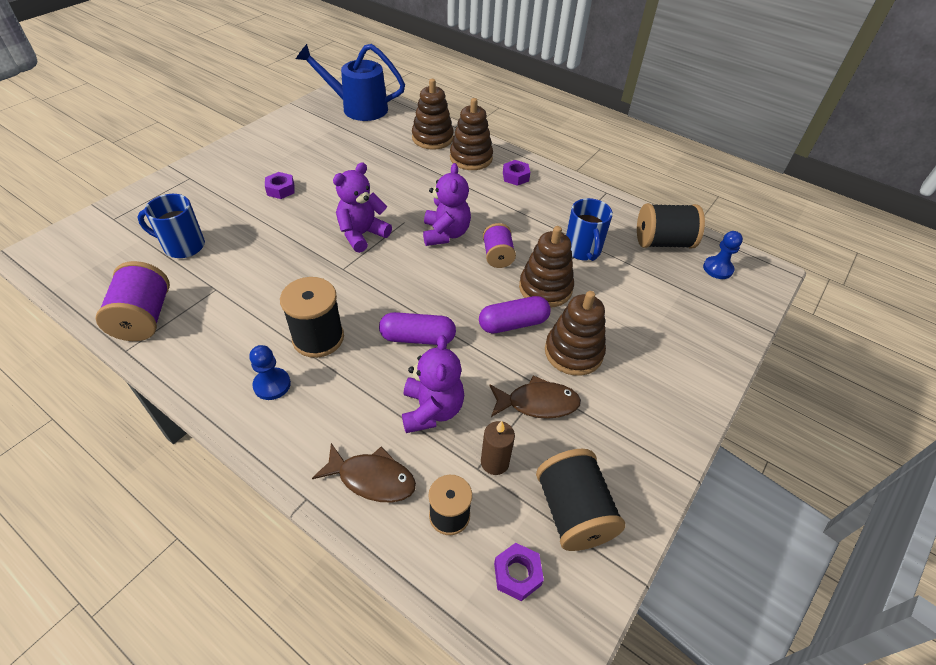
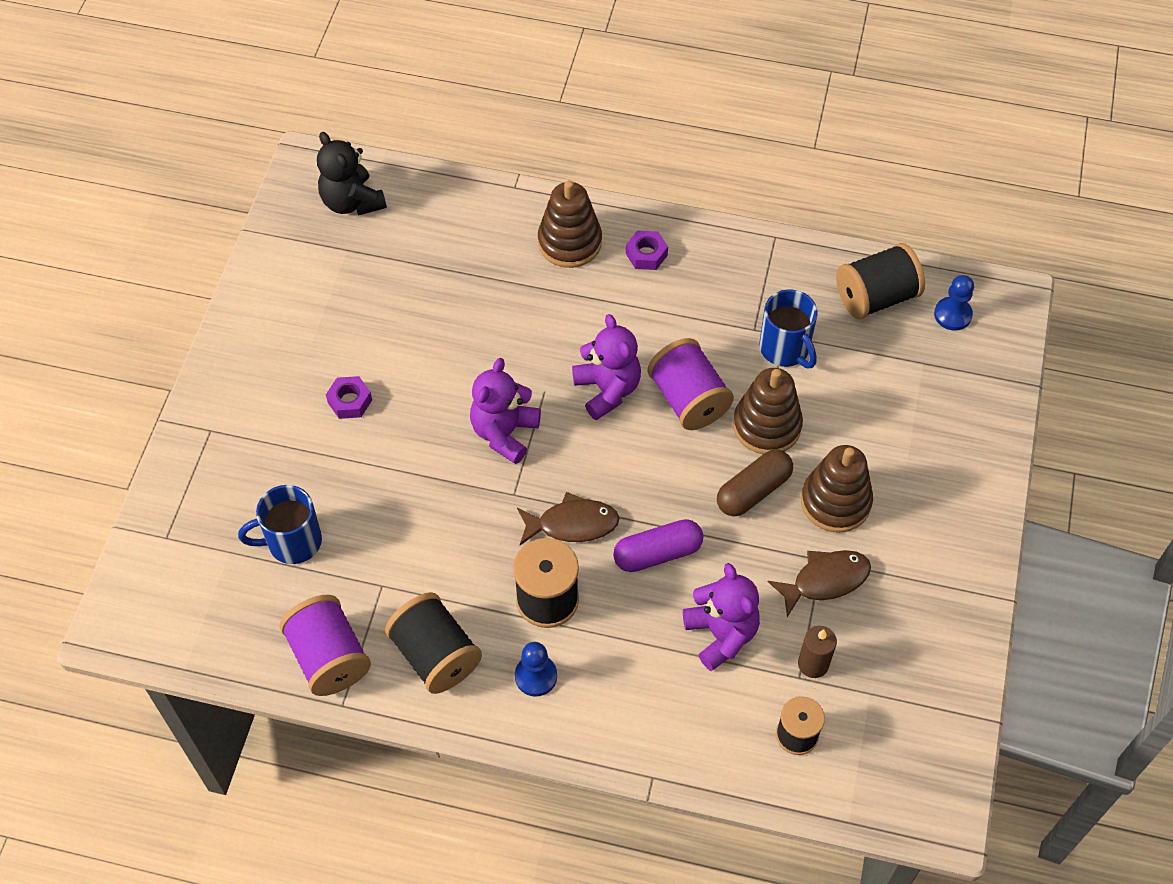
camera: 20 degrees left, 10 degrees up
blue watering can [296,44,405,121] -> black teddy bear [317,132,387,216]
brown fish [312,443,416,503] -> brown fish moved to [517,492,619,545]
brown stacking toy [412,79,454,150] -> none
purple capsule [479,296,551,333] -> brown capsule [717,449,793,516]
purple spool [483,223,516,268] -> purple spool [648,338,734,430], size x1.54
purple nut [494,543,544,601] -> none
black spool [536,449,625,551] -> black spool moved to [385,592,482,694]

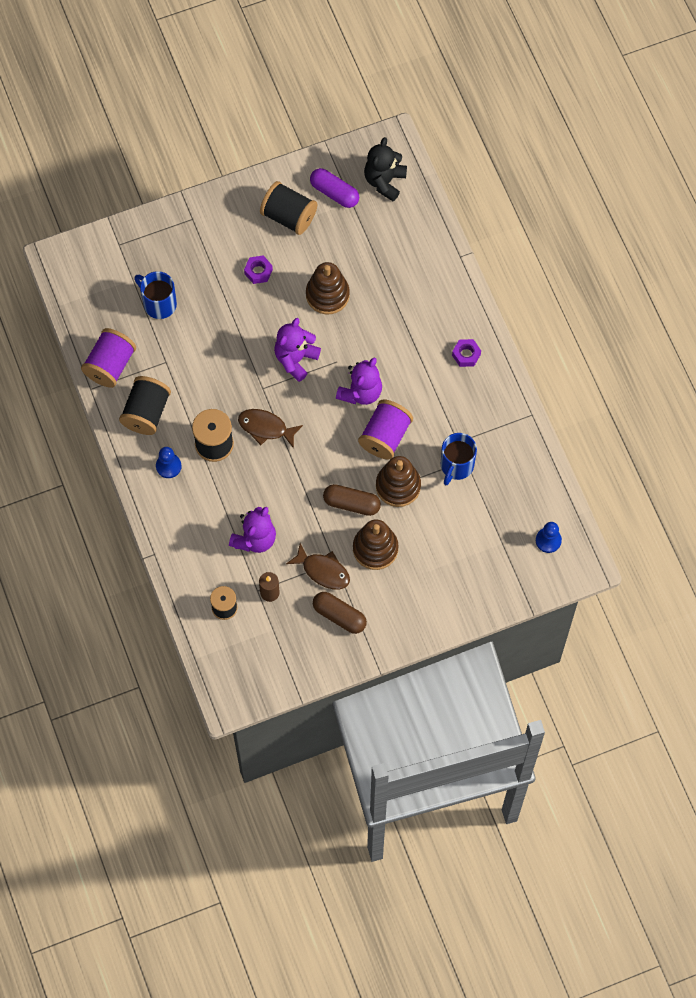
camera: 55 degrees right, 10 degrees up
purple teddy bear [470,358,541,464] -> purple teddy bear turned 45 degrees counterclockwise [274,318,321,382]
brown fish [517,492,619,545] -> brown fish turned 150 degrees clockwise [238,409,303,449]
brown stacking toy [538,180,602,268] -> brown stacking toy moved to [306,262,350,314]
purple capsule [613,519,703,572] -> purple capsule moved to [310,168,359,208]
black spool [836,243,925,319] -> black spool moved to [260,181,317,235]
none -> brown capsule [313,592,367,634]

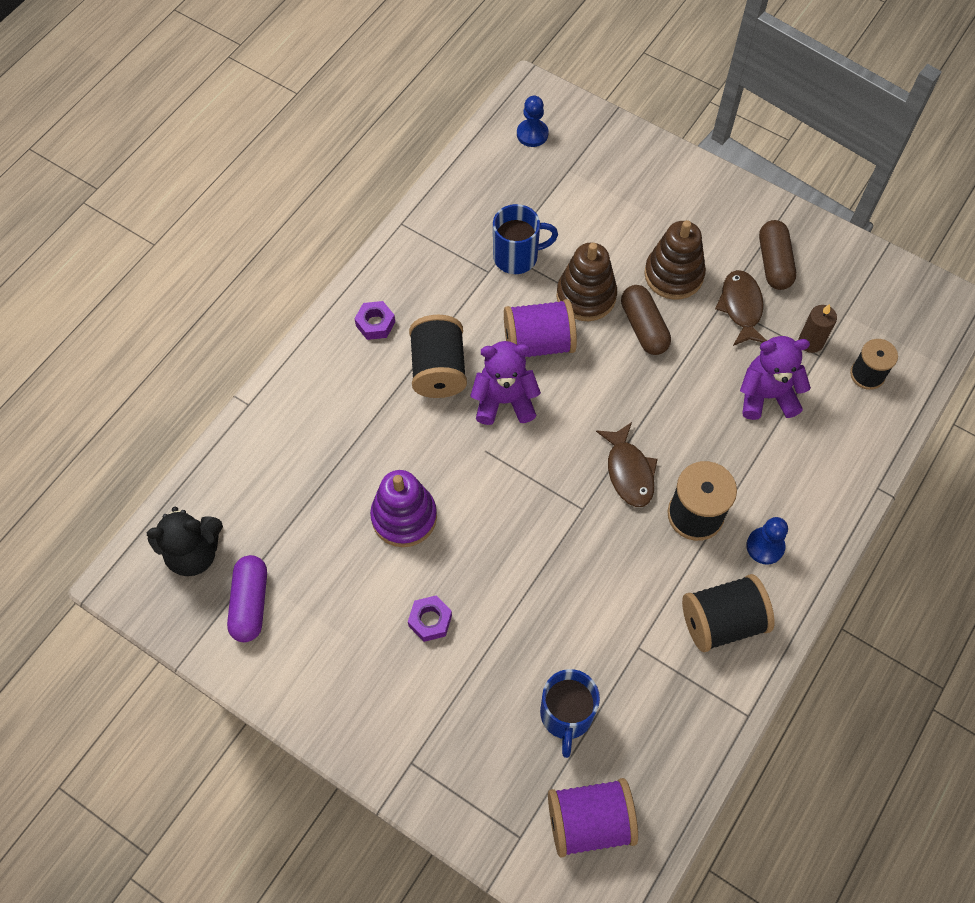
camera: 125 degrees left, 5 degrees down
purple spool [81,328,136,388] -> purple spool moved to [548,778,638,858]
black spool [260,181,317,235] -> black spool moved to [409,315,467,398]
purple teddy bear [274,318,321,382] -> none
brown stacking toy [306,262,350,314] -> purple stacking toy [370,470,437,547]

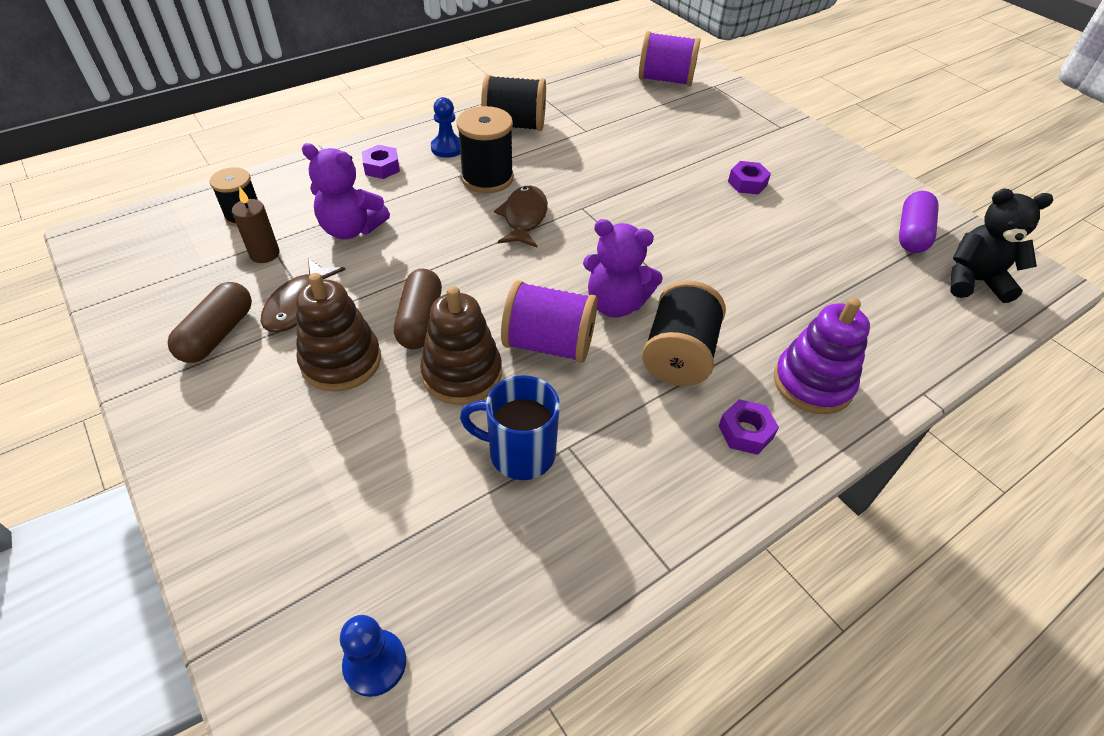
camera: 160 degrees left, 15 degrees down
purple stacking toy [370,470,437,547] -> purple stacking toy moved to [774,298,870,414]
blue mug [540,669,600,758] -> none
none -> purple nut [362,145,400,179]

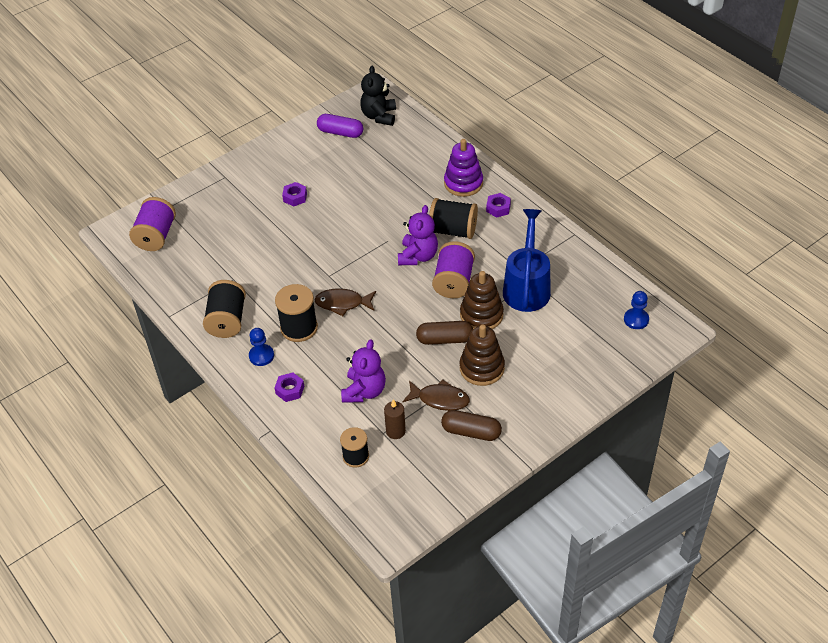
camera: 90 degrees left, 0 degrees up
blue mug [460,375,560,480] -> blue watering can [503,209,551,312]

